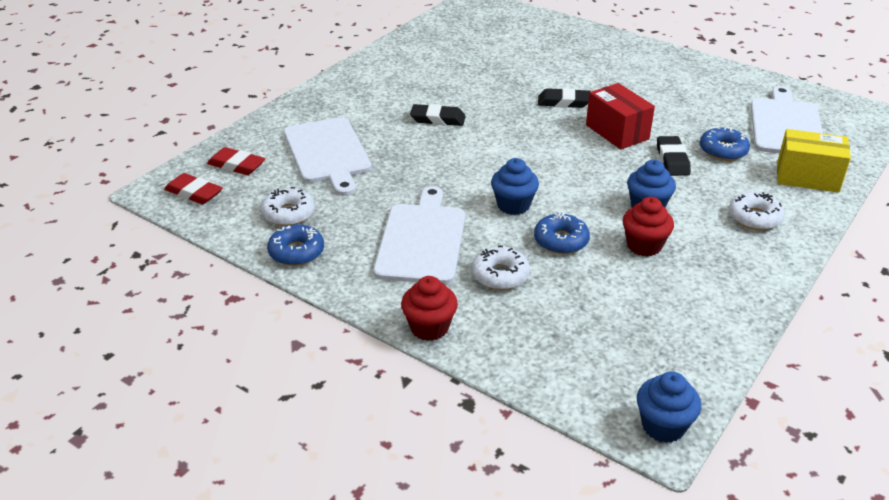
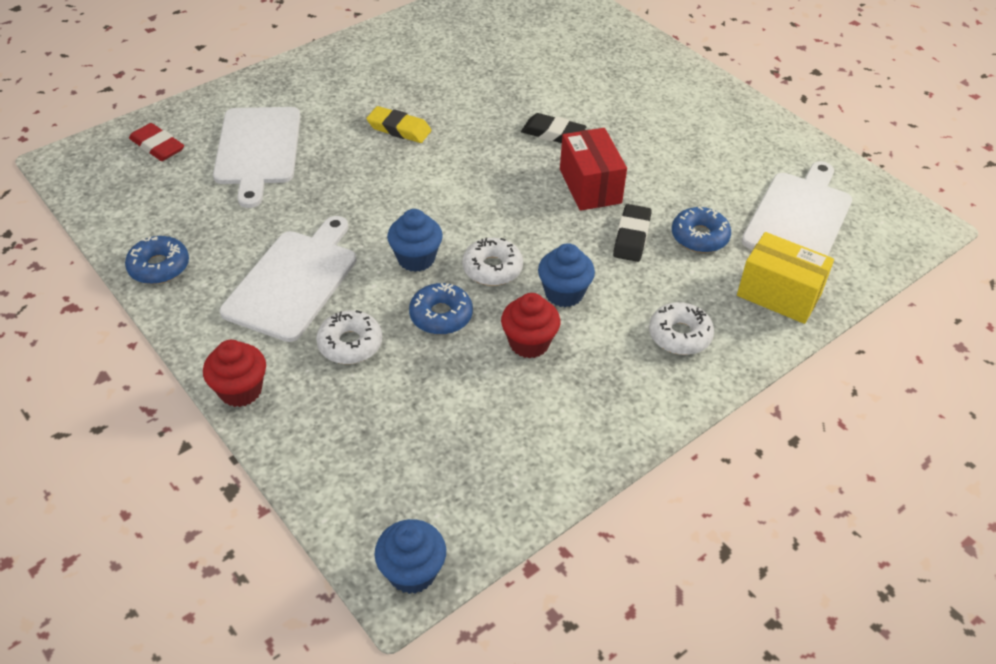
camera: 15 degrees right, 10 degrees up
red eraser [164,173,223,205] -> none
white donut [261,187,315,226] -> white donut moved to [462,237,523,286]
black eraser [410,104,466,126] -> yellow eraser [366,106,431,143]

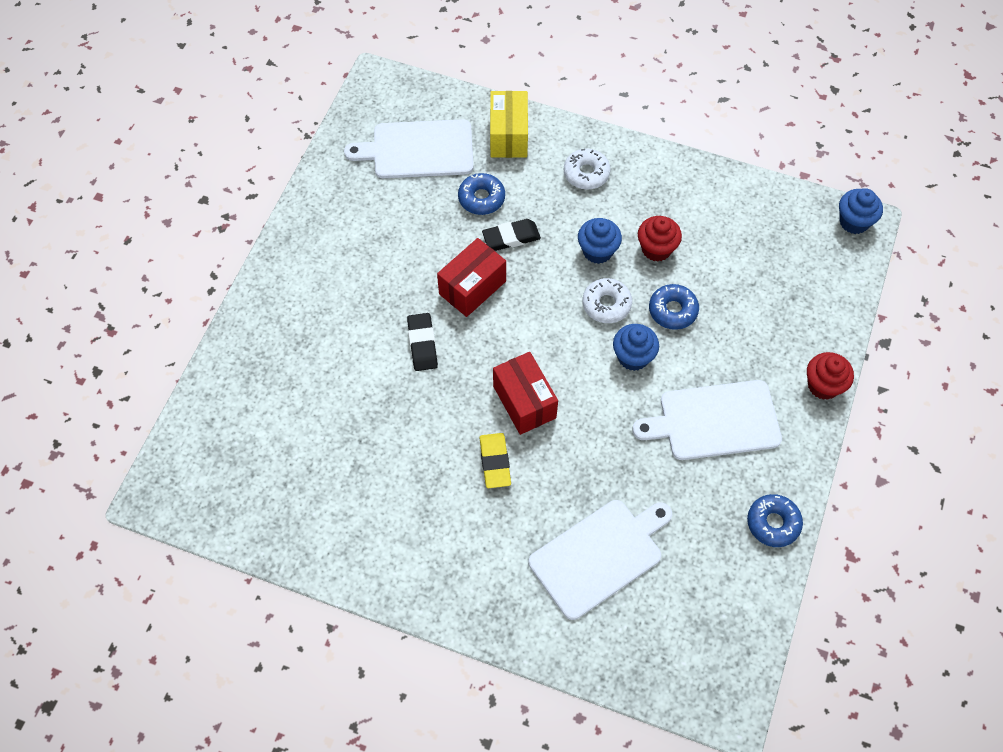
camera: 120 degrees left, 15 degrees up
red eraser [129,123,184,161] -> none
white donut [316,310,382,364] -> none
none -> red box [493,352,558,435]

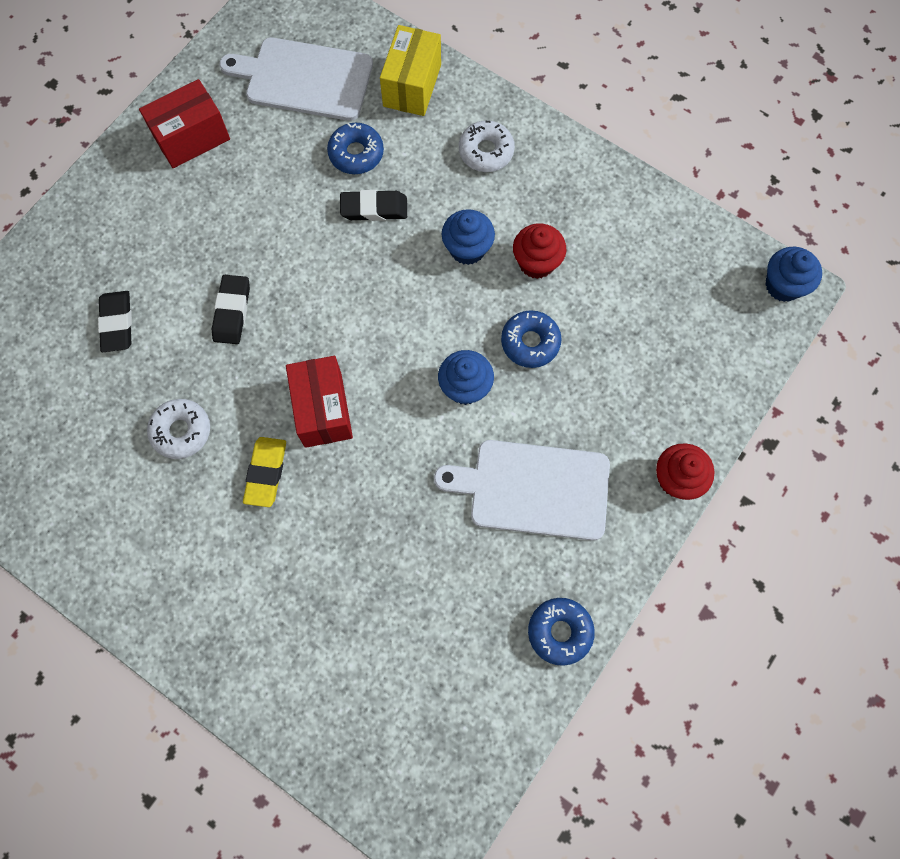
camera: 15 degrees right, 10 degrees up
red box [437,238,506,317] -> red box moved to [139,79,230,168]
white cutting board [529,500,672,620] -> none
white donut [582,278,632,323] -> white donut moved to [147,399,210,459]
none -> black eraser [98,291,132,352]

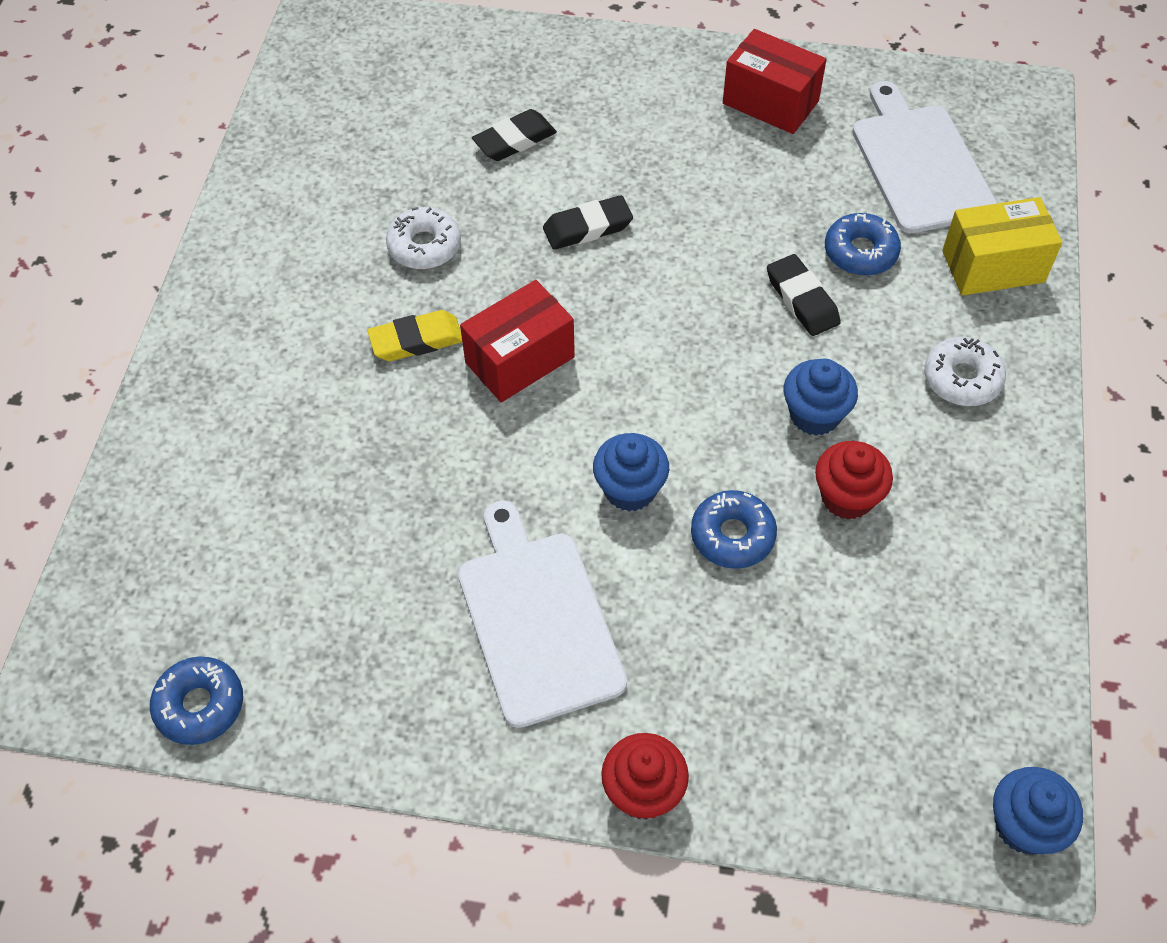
camera: 65 degrees right, 15 degrees down
blue donut [528,598,595,666] -> blue donut moved to [150,657,243,745]

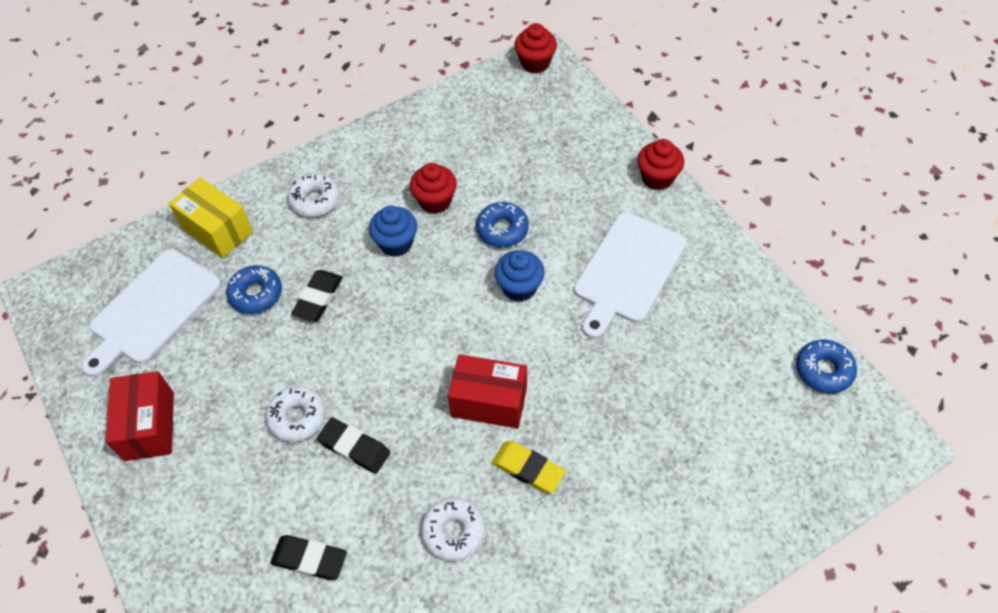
camera: 130 degrees left, 0 degrees up
blue cupcake [993,767,1083,855] -> red cupcake [514,23,557,73]
none -> white donut [265,386,326,442]

